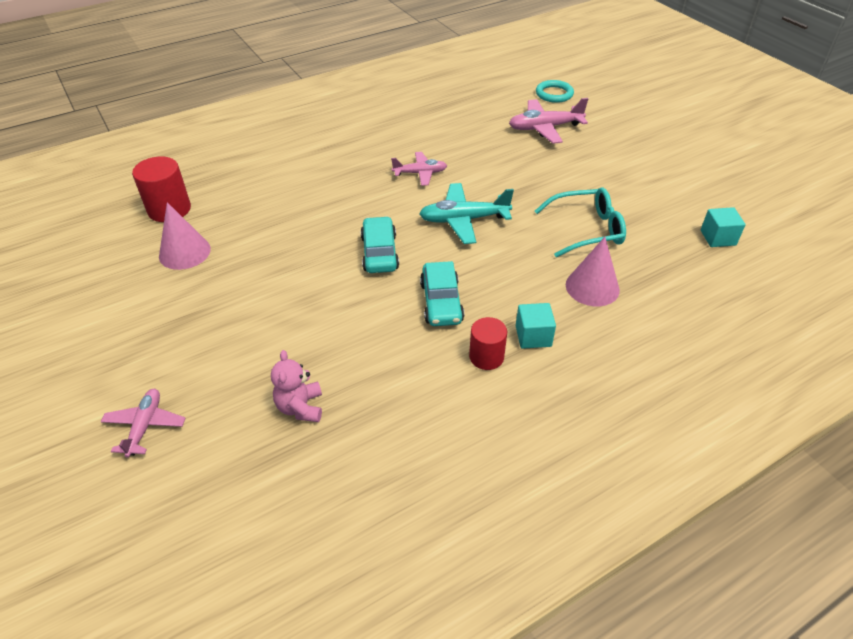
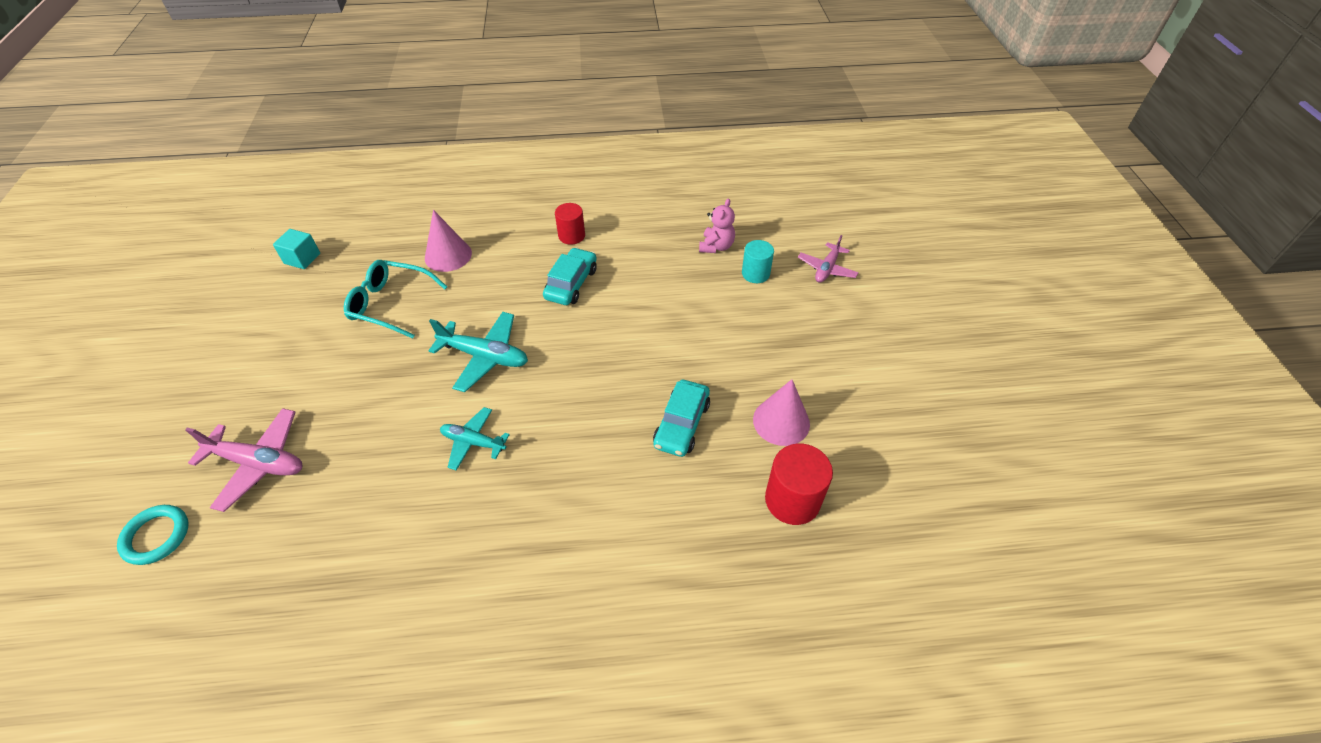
camera: 155 degrees left, 5 degrees up
turquoise car [361,216,399,273] -> turquoise car moved to [653,380,710,457]
pink plane [391,152,447,186] -> turquoise plane [440,407,510,470]
turquoise cube [516,303,556,349] -> none
none -> turquoise cylinder [742,240,774,283]

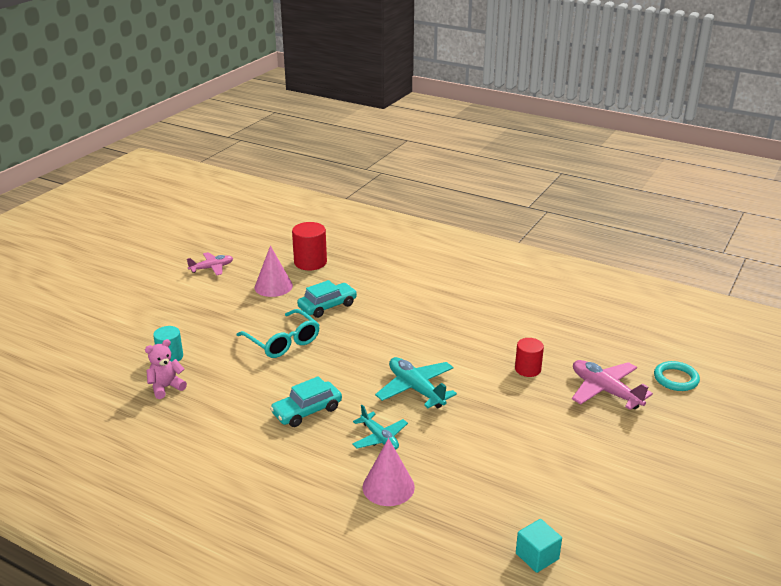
camera: 145 degrees left, 20 degrees down
turquoise glasses [344,260,447,339] -> turquoise glasses moved to [237,309,320,358]
turquoise plane [440,407,510,470] -> turquoise plane moved to [352,405,408,450]
red cylinder [555,203,585,245] -> red cylinder moved to [515,338,544,377]
pink plane [798,235,858,283] -> pink plane moved to [187,252,233,276]

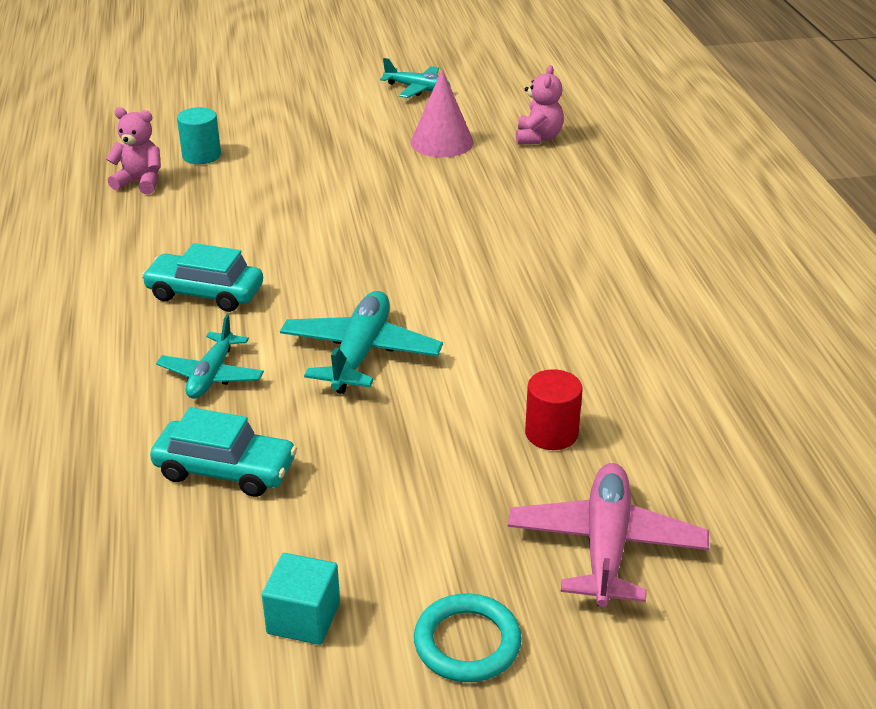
camera: 50 degrees right, 5 degrees up
pink plane [187,252,233,276] -> turquoise plane [380,58,451,98]
turquoise glasses [237,309,320,358] -> none
red cylinder [292,222,327,270] -> pink teddy bear [516,65,564,145]
turquoise car [297,280,357,318] -> turquoise car moved to [150,407,297,497]
pink cone [363,438,415,506] -> none
turquoise cube [516,519,562,573] -> turquoise cube moved to [262,553,340,645]
turquoise ring [654,361,700,391] -> turquoise ring moved to [414,593,522,682]

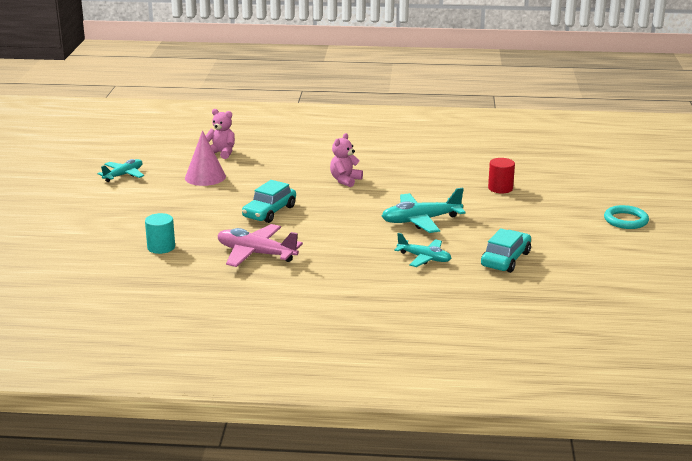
camera: 75 degrees left, 10 degrees down
pink teddy bear [106,107,161,194] -> pink teddy bear moved to [330,133,363,187]
turquoise car [142,243,263,312] -> turquoise car moved to [242,180,296,223]
turquoise cube [262,553,340,645] -> none
turquoise plane [280,291,443,394] -> turquoise plane turned 45 degrees counterclockwise [382,188,466,233]
pink plane [508,463,709,607] -> pink plane moved to [217,224,303,267]

